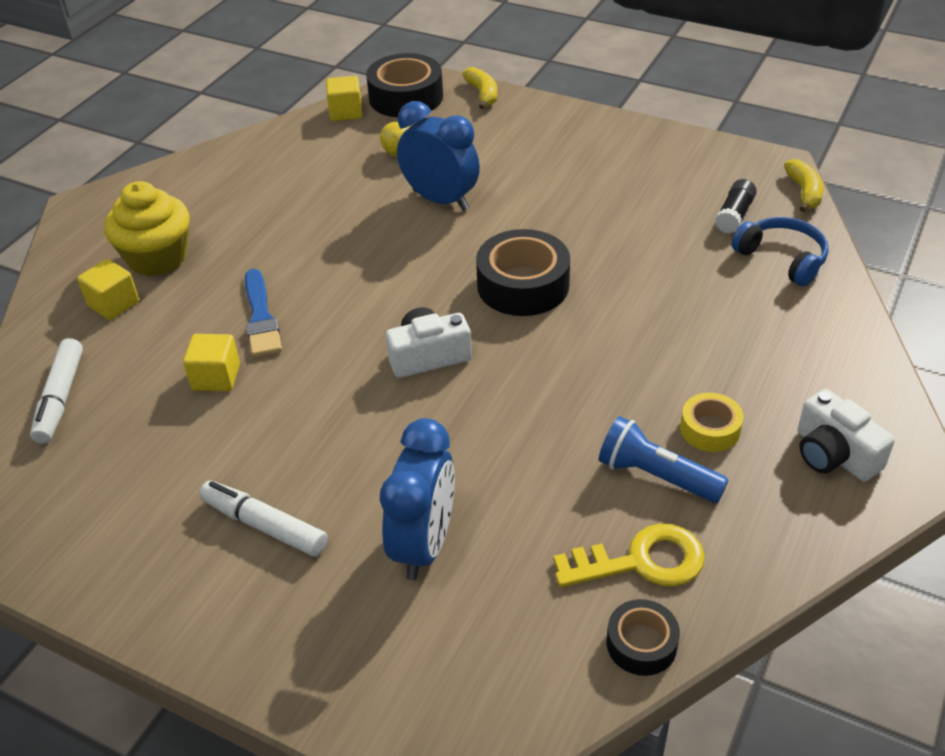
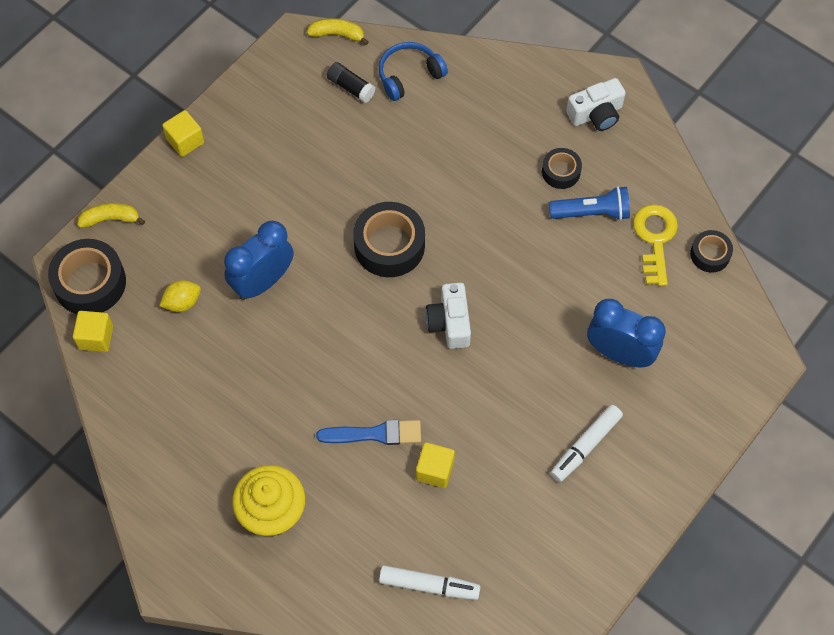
camera: 80 degrees left, 20 degrees up
yellow cube [77,259,139,320] -> yellow cube moved to [162,110,204,157]
blue flashlight [599,416,728,503] -> blue flashlight turned 135 degrees counterclockwise [549,186,630,221]
yellow tape [680,393,744,452] -> black tape [542,148,582,189]

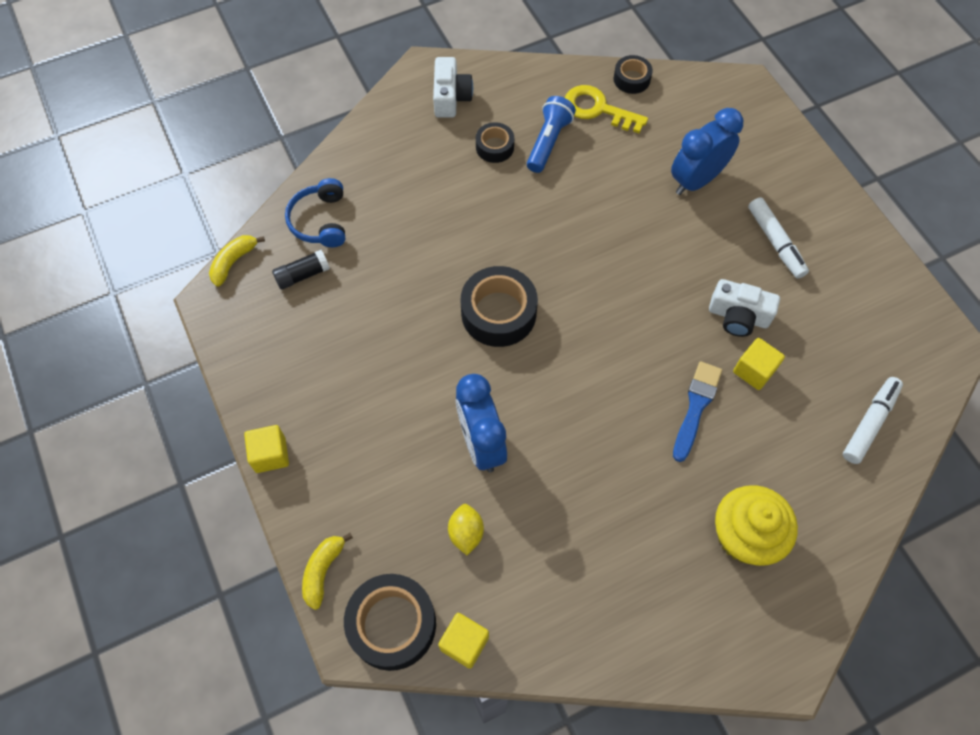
camera: 65 degrees left, 0 degrees up
white camera [426,283,471,349] -> white camera moved to [709,279,780,337]

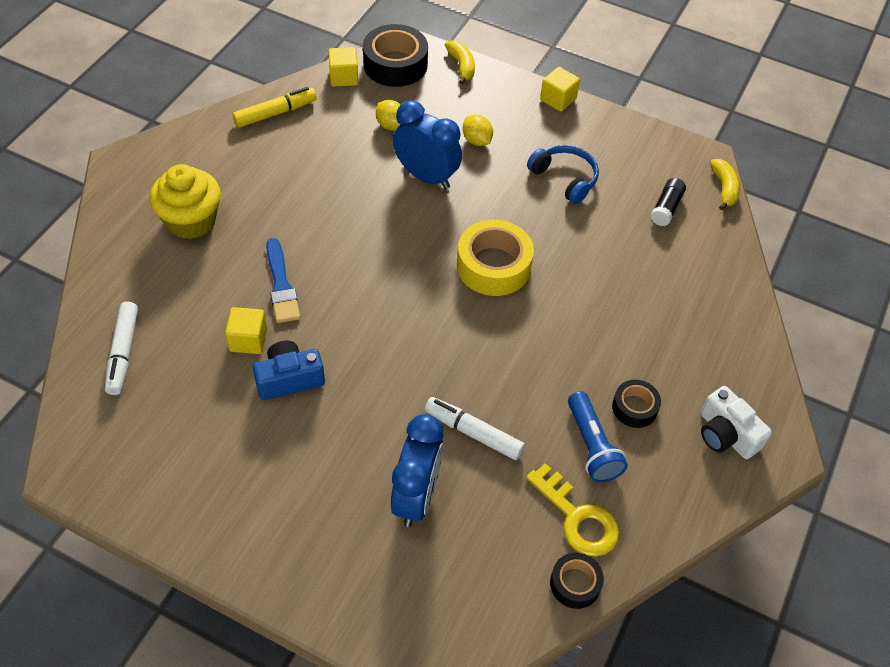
camera: 140 degrees right, 10 degrees down
blue headphones [285,178,345,247] -> blue headphones moved to [527,145,599,204]
black tape [461,266,538,347] -> yellow tape [457,220,534,296]
yellow key [565,85,648,133] -> yellow key turned 60 degrees clockwise [526,463,620,557]
white camera [709,279,780,337] -> blue camera [253,341,325,400]
white marker [748,197,809,279] -> white marker moved to [425,397,525,460]
none -> yellow marker [233,87,317,128]
none -> yellow lemon [463,115,493,146]

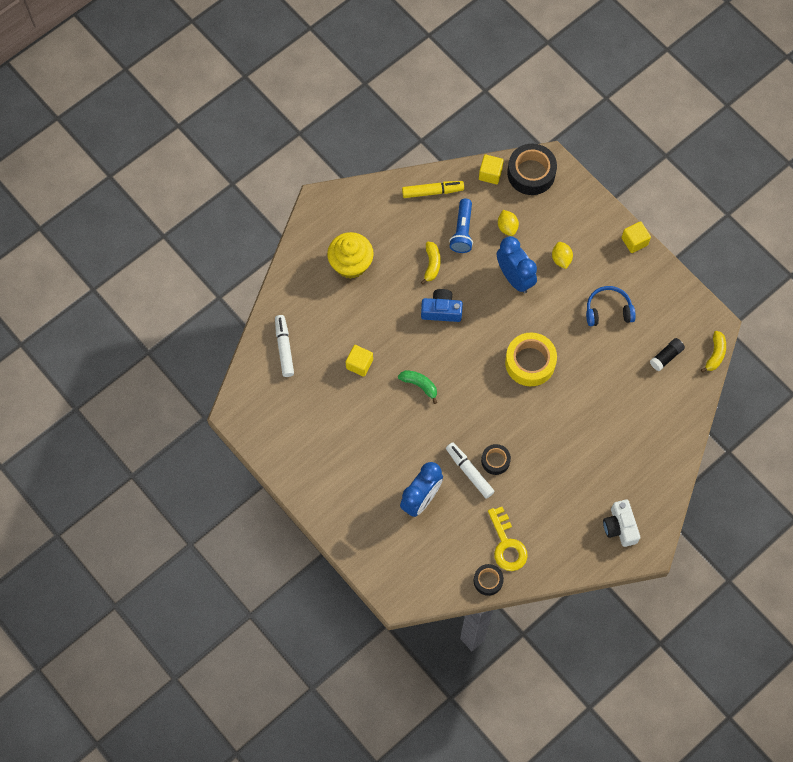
camera: 25 degrees right, 15 degrees up
white marker [105,302,138,395] -> white marker turned 150 degrees clockwise [275,315,294,377]
blue camera [253,341,325,400] -> blue camera moved to [421,289,463,322]
blue brush [266,238,300,323] -> none
yellow banana [445,40,475,85] -> yellow banana moved to [421,242,441,285]
blue headphones [527,145,599,204] -> blue headphones turned 75 degrees counterclockwise [586,286,636,326]
blue flashlight [568,391,628,483] -> blue flashlight moved to [449,199,473,253]
black tape [612,380,661,428] -> black tape moved to [481,444,511,475]
none -> green banana [398,370,437,404]

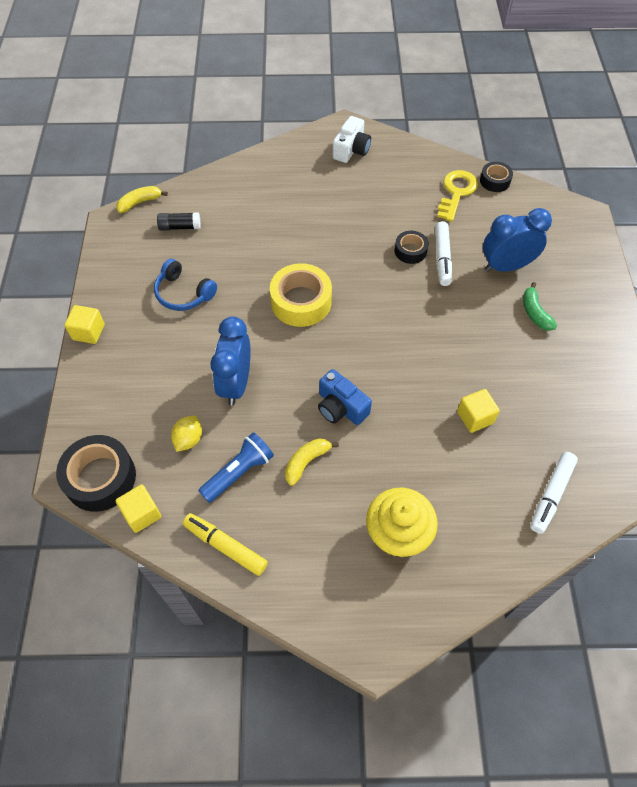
camera: 140 degrees left, 10 degrees down
green banana [398,370,437,404] -> green banana moved to [523,282,557,331]
yellow lemon [552,242,573,269] -> none

